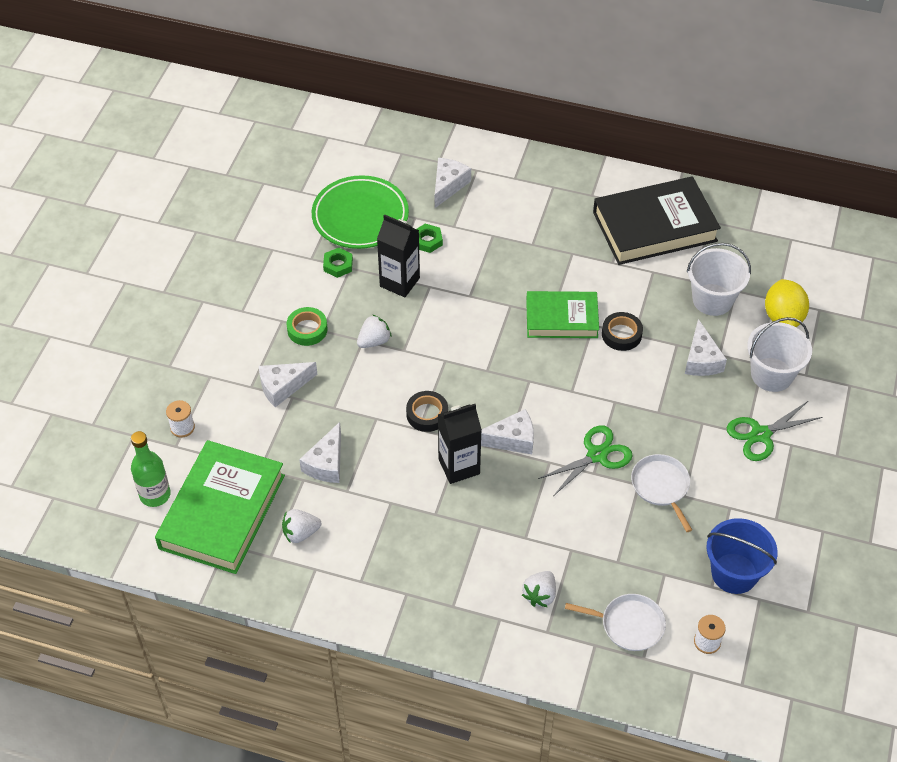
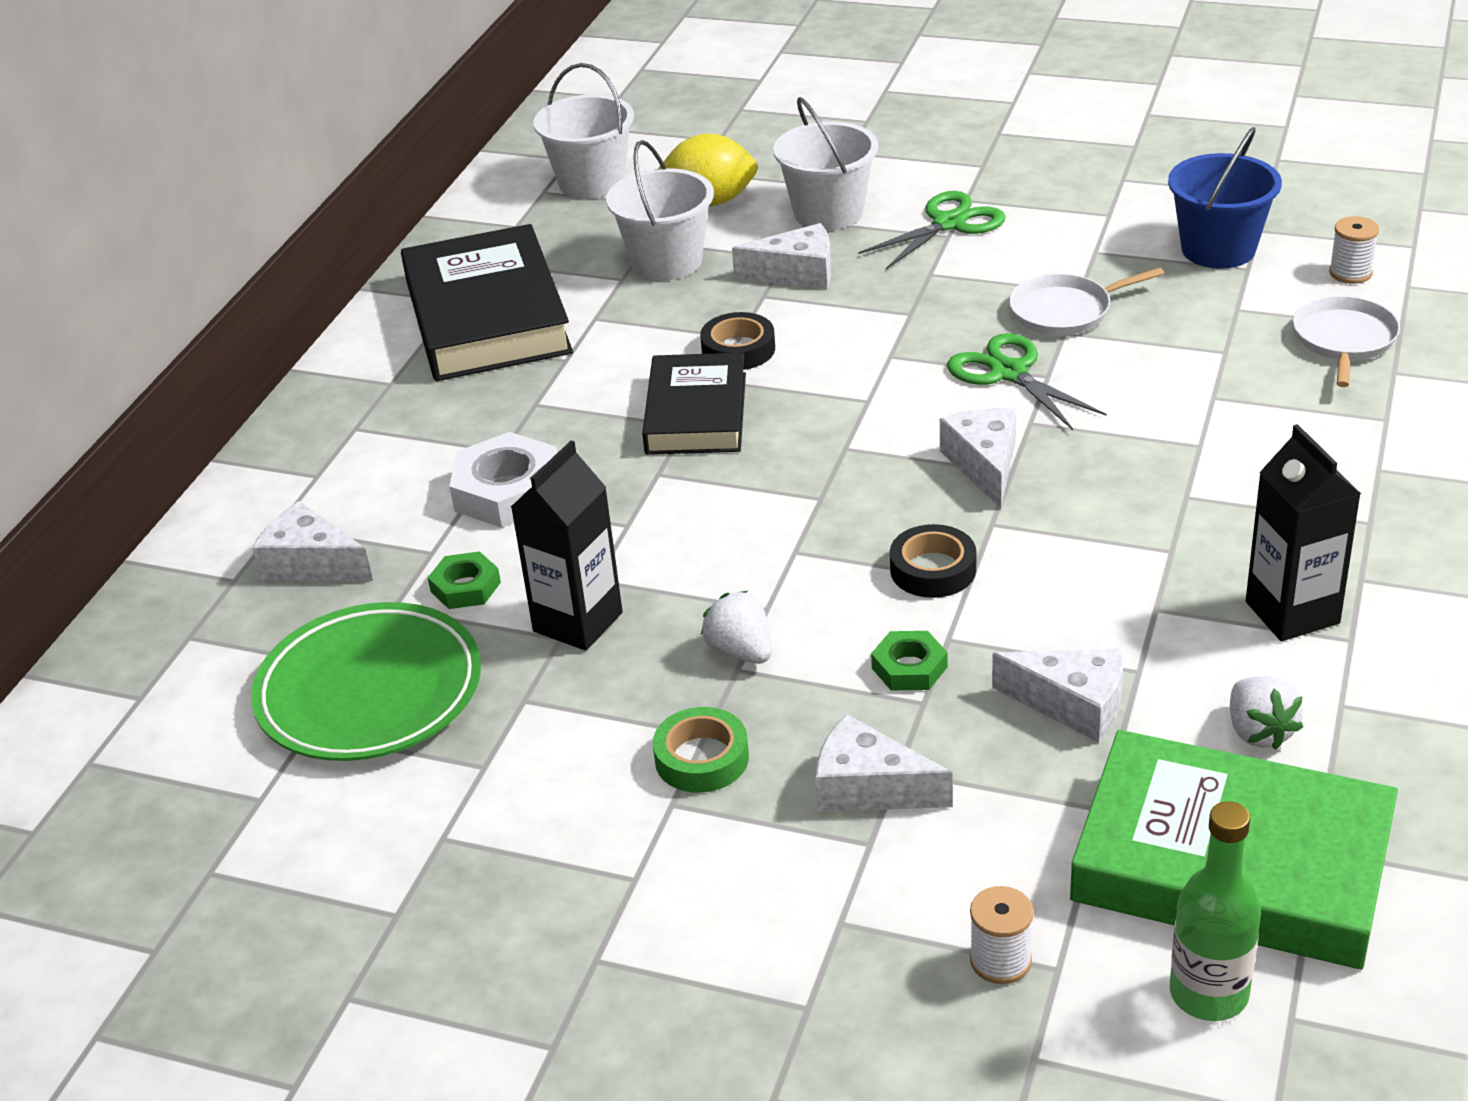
camera: 85 degrees left, 15 degrees down
white cheese [259,362,317,407] -> white cheese turned 135 degrees clockwise [815,714,953,812]
green nut [323,248,353,278] -> green nut moved to [871,631,947,690]
black carton [438,404,482,484] -> black carton moved to [1246,424,1361,641]
white strawberry [522,571,556,607] -> none
green book [526,291,599,338] -> black book [642,352,746,455]
green scissors [727,401,822,461] -> green scissors turned 105 degrees counterclockwise [858,191,1006,269]
none -> white nut [449,432,558,528]
none -> white bucket [533,63,634,199]

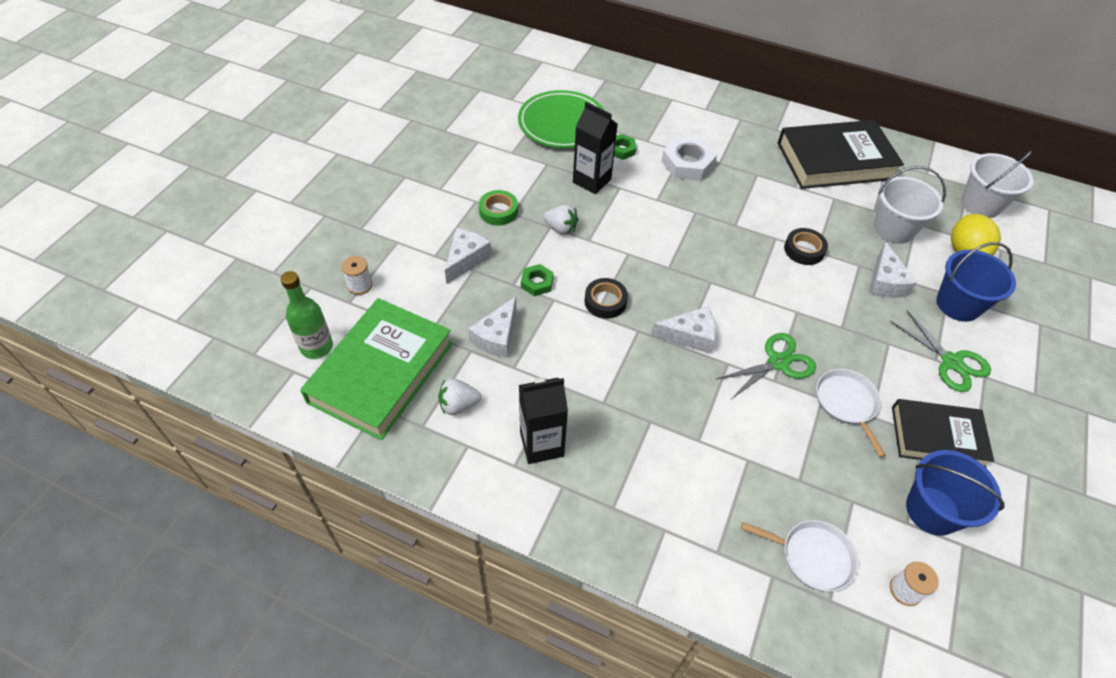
camera: 90 degrees right, 15 degrees up
white cheese [252,501,373,581] -> none
black book [642,352,746,455] -> black book moved to [892,399,994,468]
white strawberry [701,591,772,664] -> white strawberry turned 60 degrees clockwise [544,204,578,235]
white bucket [773,97,878,231] -> blue bucket [937,242,1016,322]

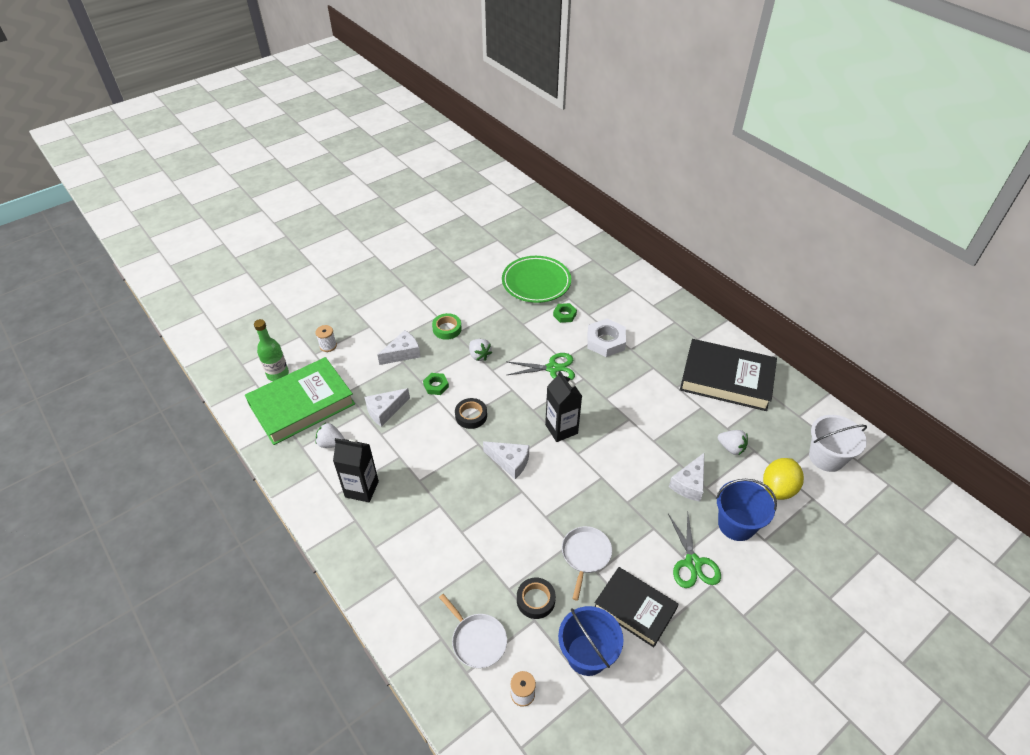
camera: 30 degrees right, 5 degrees down
black carton [573,102,618,194] -> black carton moved to [545,371,582,442]
green scissors [716,333,816,399] -> green scissors moved to [507,353,575,380]
black tape [784,228,828,265] -> black tape moved to [517,578,556,619]
white bucket [874,166,946,244] -> white strawberry [718,430,748,455]

